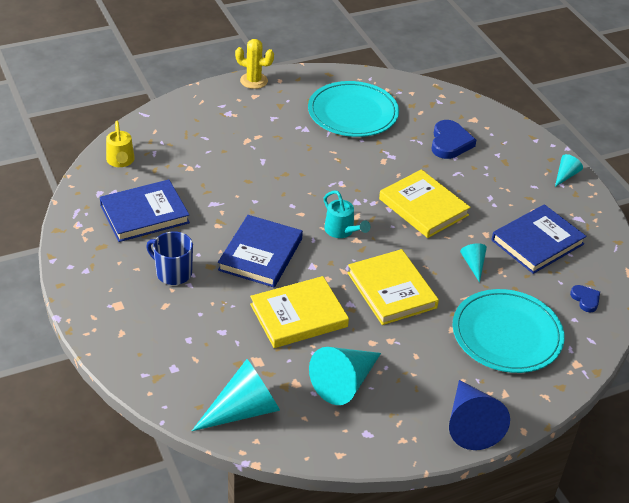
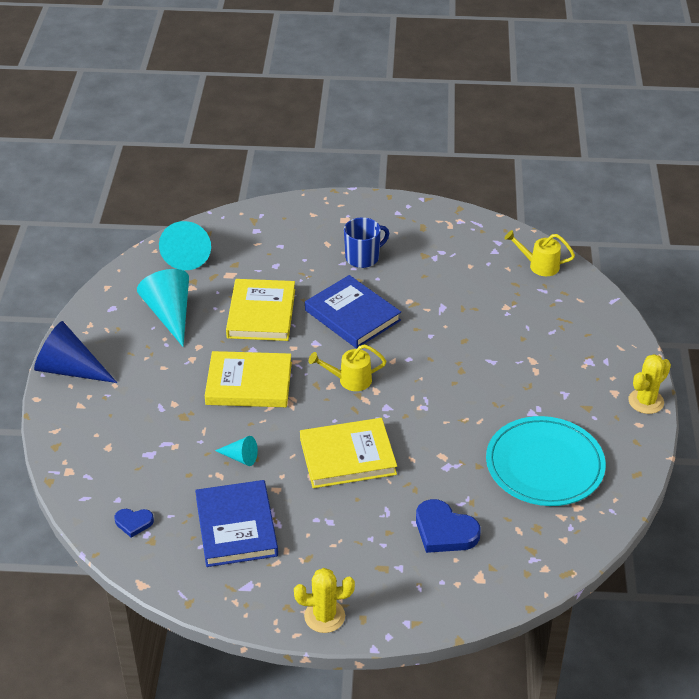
camera: 120 degrees right, 0 degrees up
blue book [100,180,190,242] -> none
turquoise watering can [324,190,370,238] -> yellow watering can [309,344,386,391]
turquoise plate [453,289,565,373] -> none
turquoise cone [555,154,583,187] -> yellow cactus [294,568,355,633]

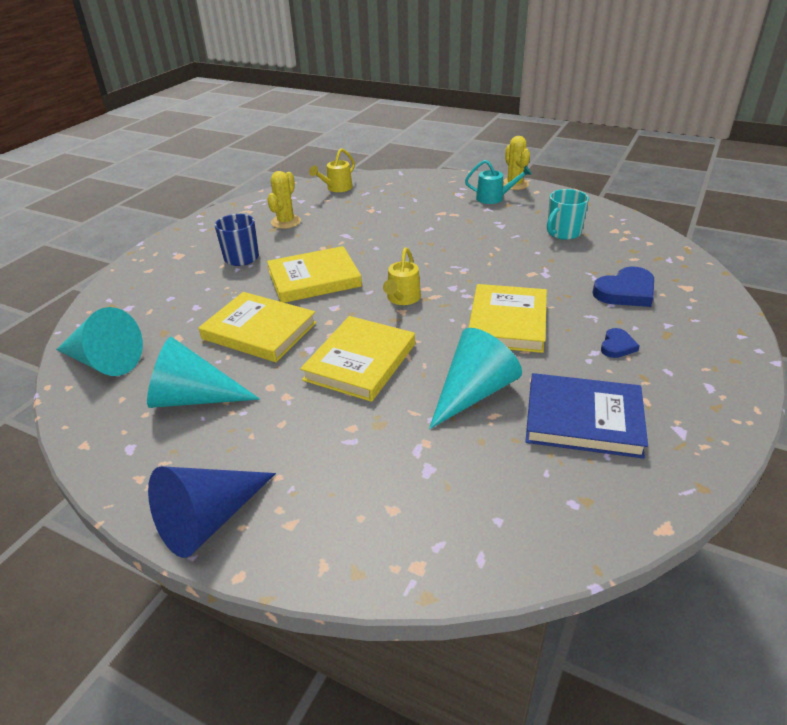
camera: 65 degrees left, 5 degrees down
blue heart [114,509,154,538] -> blue heart moved to [601,328,640,358]
turquoise cone [215,436,258,466] -> turquoise cone [429,328,522,429], size x1.99
yellow cactus [294,568,355,633] -> yellow cactus moved to [267,171,301,229]
blue book [305,275,401,349] -> yellow book [267,246,362,303]
turquoise plate [486,416,606,506] -> turquoise mug [547,189,589,240]
none -> turquoise watering can [465,160,532,204]

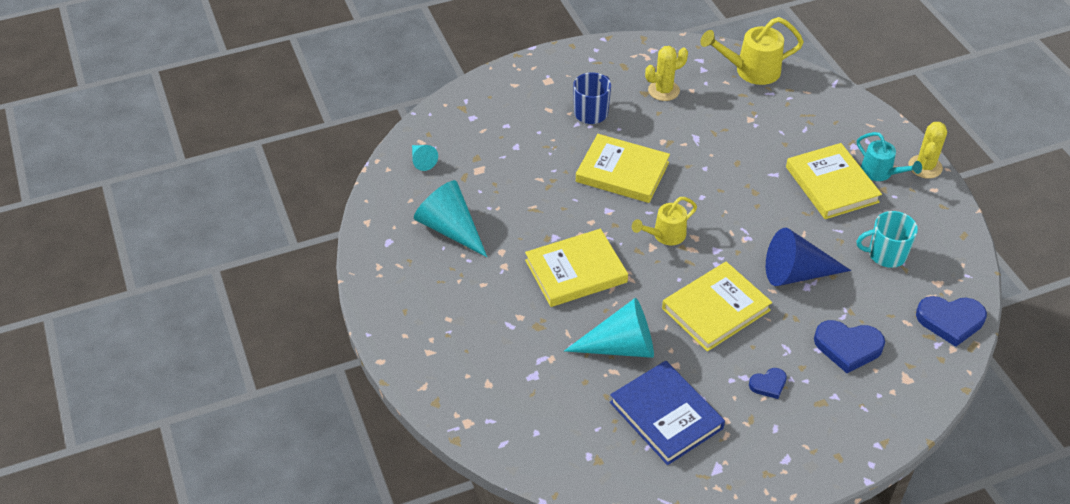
camera: 40 degrees right, 10 degrees up
turquoise cone [56,307,143,376] -> turquoise cone [412,145,438,171], size x0.50
blue cone [148,466,276,558] -> blue cone moved to [766,228,851,286]
yellow book [199,292,317,362] -> yellow book moved to [786,143,882,219]
yellow watering can [309,148,355,192] -> yellow watering can [700,17,804,85], size x1.53
none -> blue heart [916,296,987,347]

